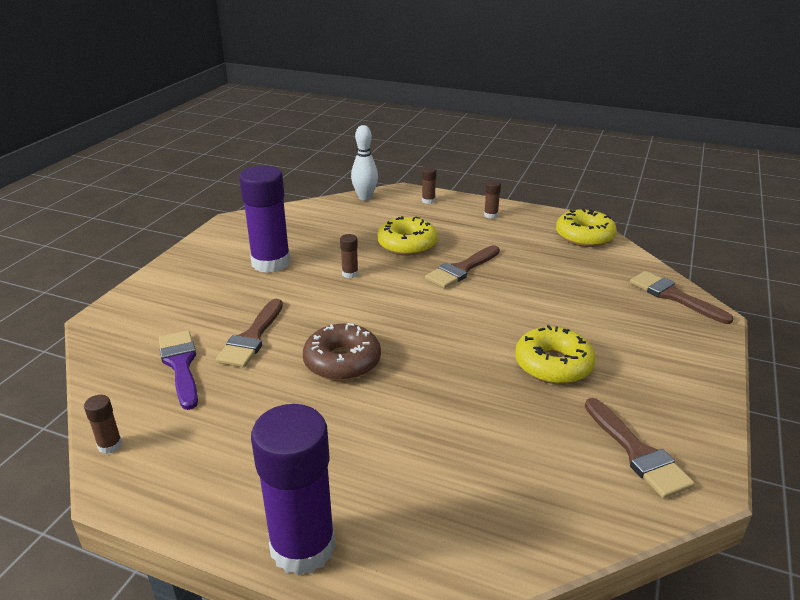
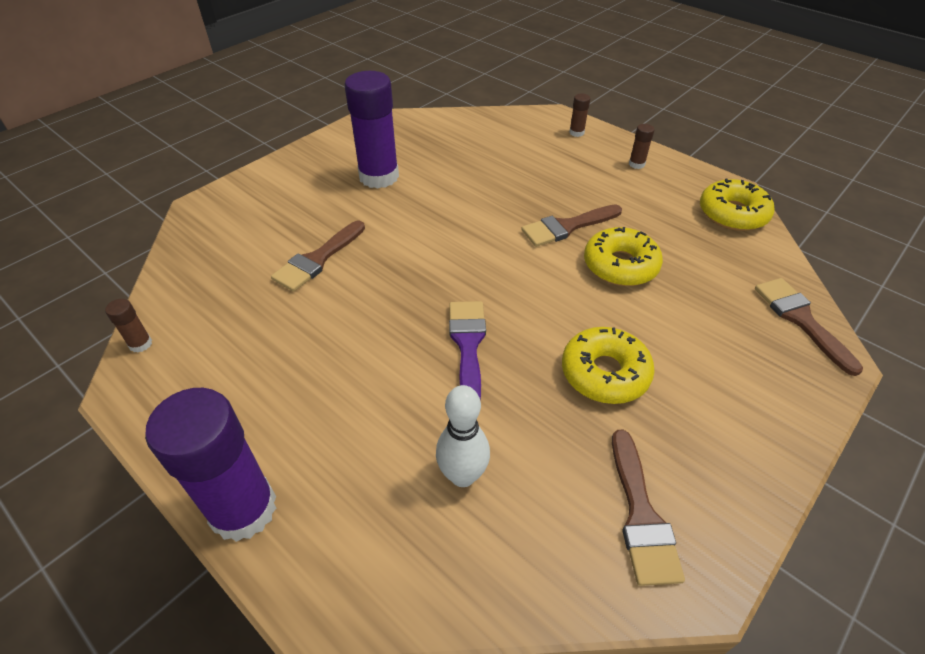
camera: 20 degrees right, 15 degrees up
purple brush [158,331,198,410] -> purple brush moved to [449,301,486,400]
brown donut [303,323,381,381] -> none
brown glue stick [340,234,358,278] -> none
white bowling pin [351,125,378,201] -> white bowling pin moved to [436,385,490,487]
yellow donut [377,216,438,256] -> yellow donut moved to [584,227,663,286]

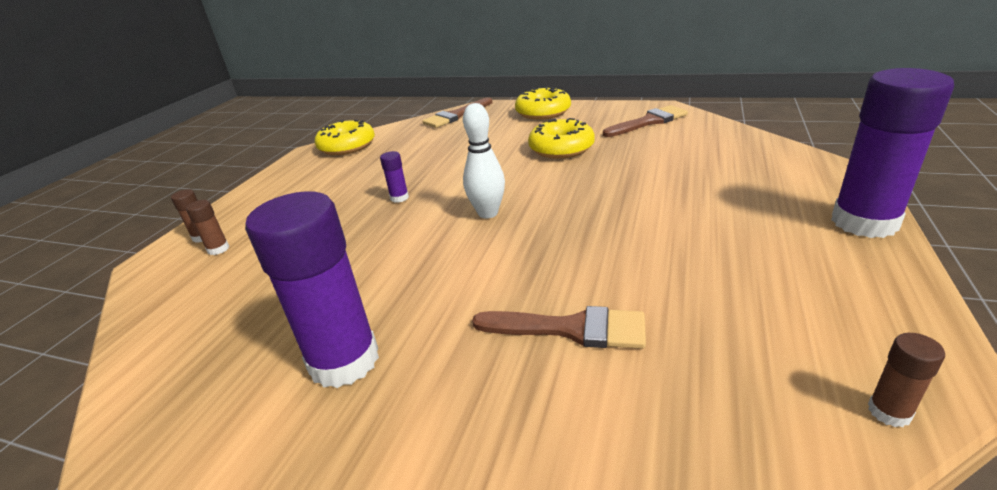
camera: 110 degrees left, 15 degrees down
white bowling pin [436,385,490,487] -> white bowling pin moved to [463,103,505,219]
purple brush [449,301,486,400] -> none
brown brush [521,204,622,247] -> purple glue stick [380,151,409,203]
yellow donut [584,227,663,286] -> yellow donut moved to [515,87,571,120]
brown glue stick [629,124,655,169] -> brown glue stick moved to [186,200,230,255]

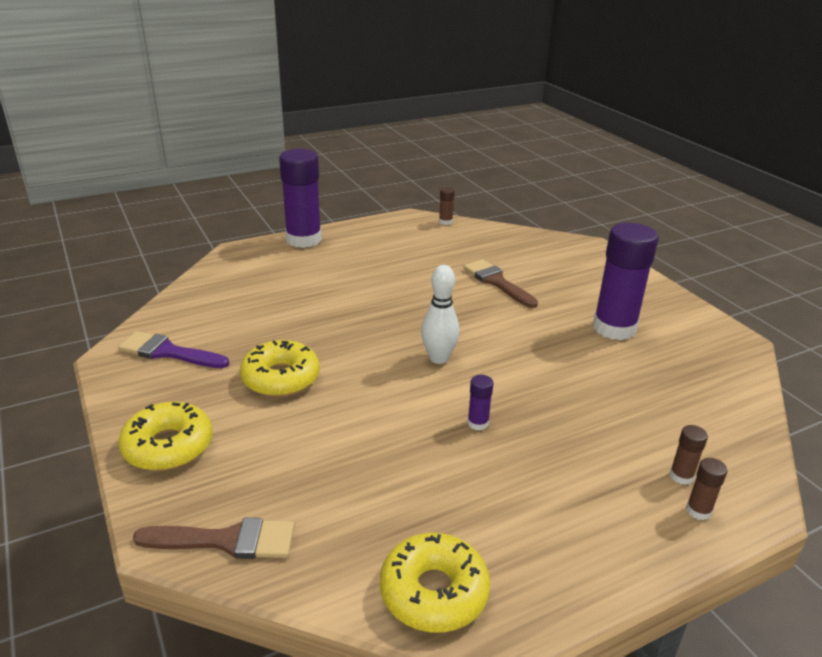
camera: 140 degrees left, 0 degrees up
brown brush [603,105,688,137] -> purple brush [118,331,229,368]

